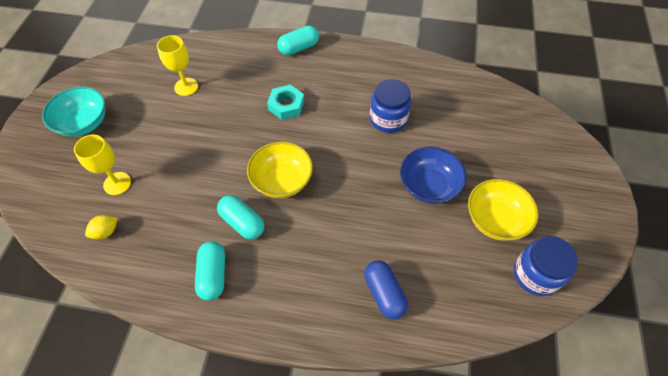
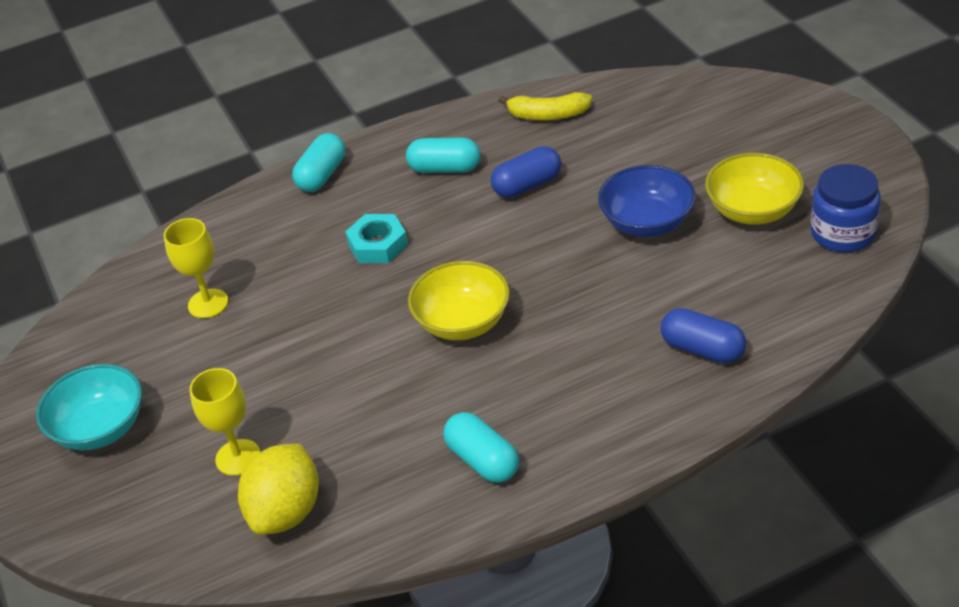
camera: 30 degrees left, 15 degrees down
yellow lemon [85,215,118,239] -> yellow lemon [238,444,319,535], size x2.03
turquoise capsule [217,195,264,239] -> turquoise capsule moved to [406,138,480,173]
blue jar [370,79,411,133] -> blue capsule [491,146,561,198]
none -> yellow banana [498,92,592,120]

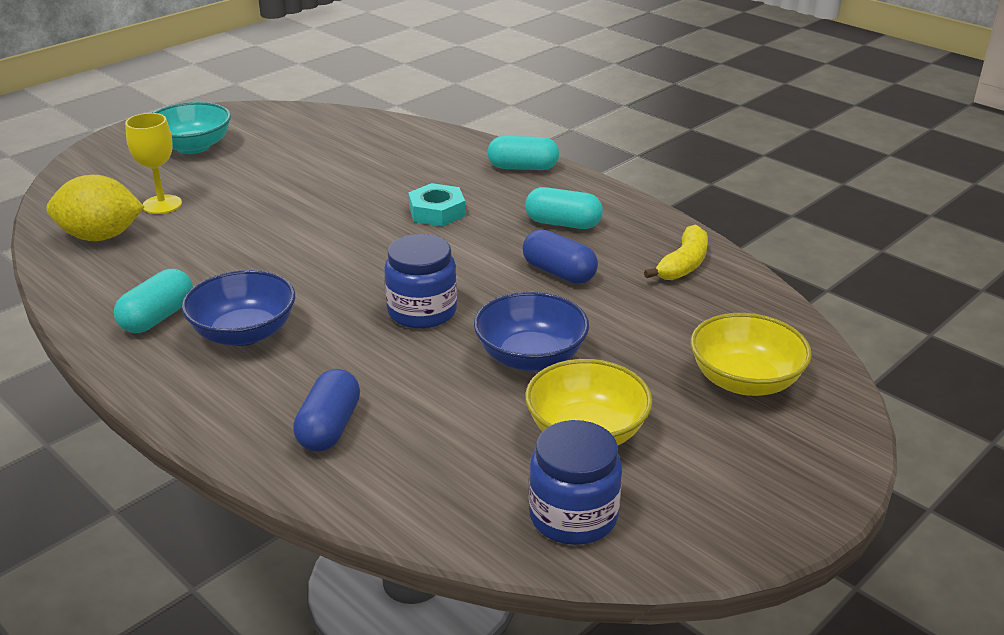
camera: 65 degrees right, 10 degrees down
yellow goblet [164,218,229,318] -> none
turquoise capsule [406,138,480,173] -> turquoise capsule turned 60 degrees counterclockwise [525,187,603,229]
yellow bowl [408,261,510,340] -> yellow bowl moved to [691,313,812,396]
yellow banana [498,92,592,120] -> yellow banana turned 135 degrees counterclockwise [644,224,708,280]
none -> blue bowl [181,270,295,346]
none -> blue jar [384,234,457,329]

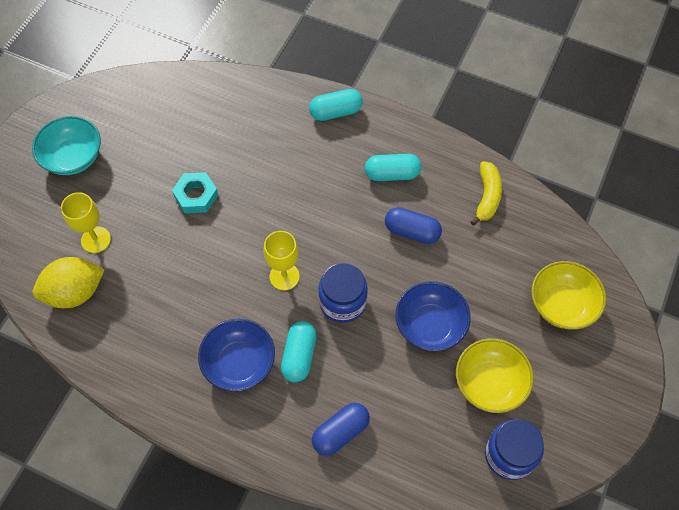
camera: 20 degrees left, 30 degrees up
turquoise capsule [114,269,193,333] -> turquoise capsule moved to [281,321,317,382]
blue capsule [293,369,360,452] -> blue capsule turned 60 degrees clockwise [312,403,370,456]
turquoise nut [408,183,465,226] -> turquoise nut moved to [172,172,218,213]
none -> yellow goblet [263,231,300,290]

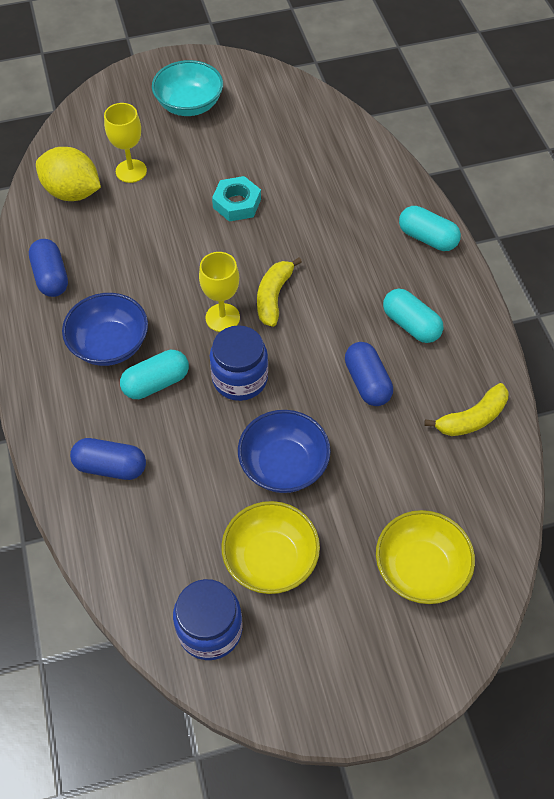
camera: 50 degrees right, 5 degrees down
none -> blue capsule [29,239,68,297]
none -> yellow banana [257,258,302,327]

